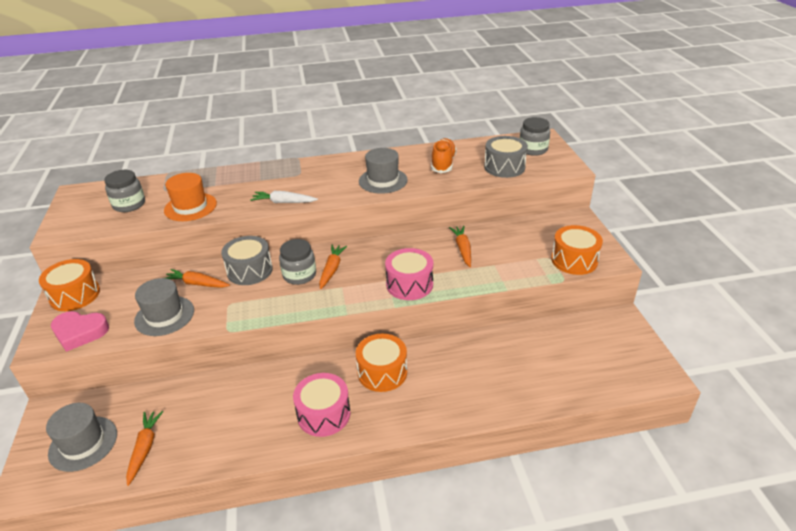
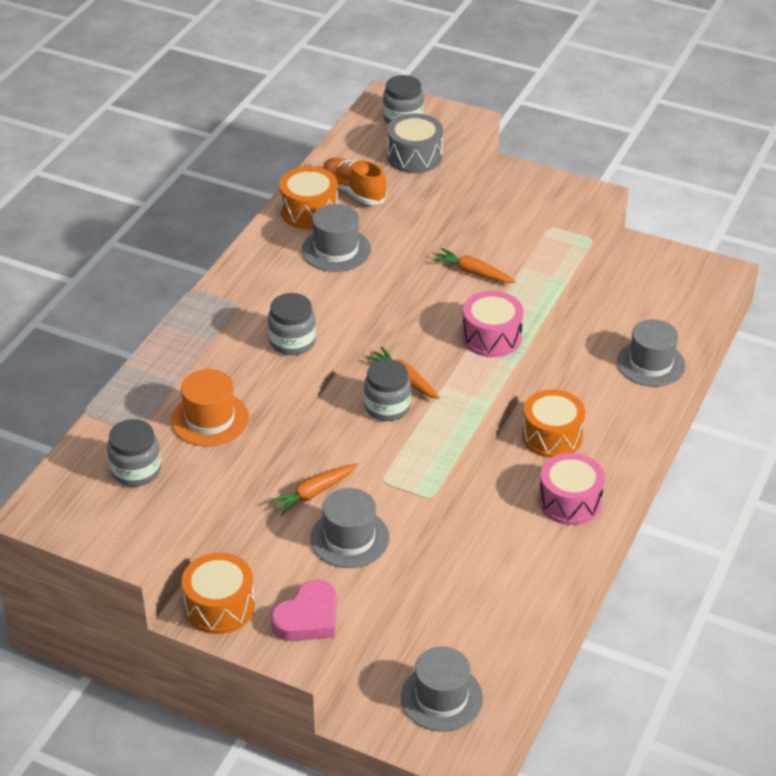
camera: 55 degrees left, 5 degrees up
orange carrot [126,411,163,486] -> none
grey drum [221,236,273,285] -> none
white carrot [250,191,318,203] -> grey jar [268,293,316,355]
orange drum [551,225,603,275] -> orange drum moved to [279,166,338,229]
none -> grey hat [617,319,685,387]

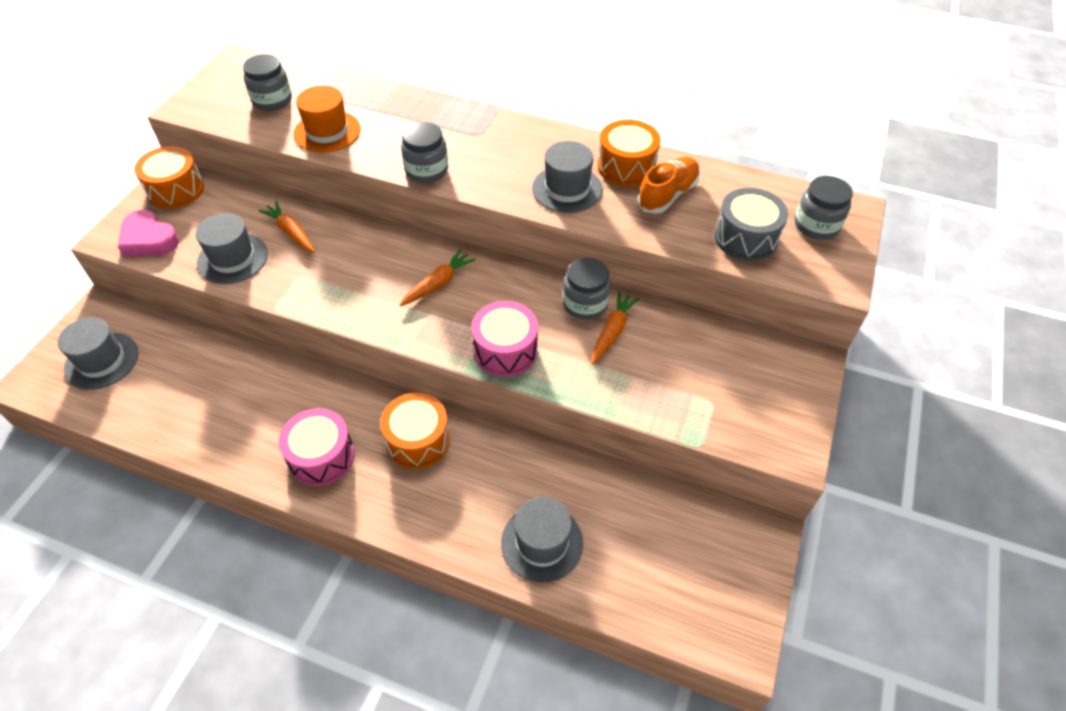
camera: 85 degrees right, 10 degrees up
grey jar [364,359,411,421] -> grey jar moved to [563,258,611,320]

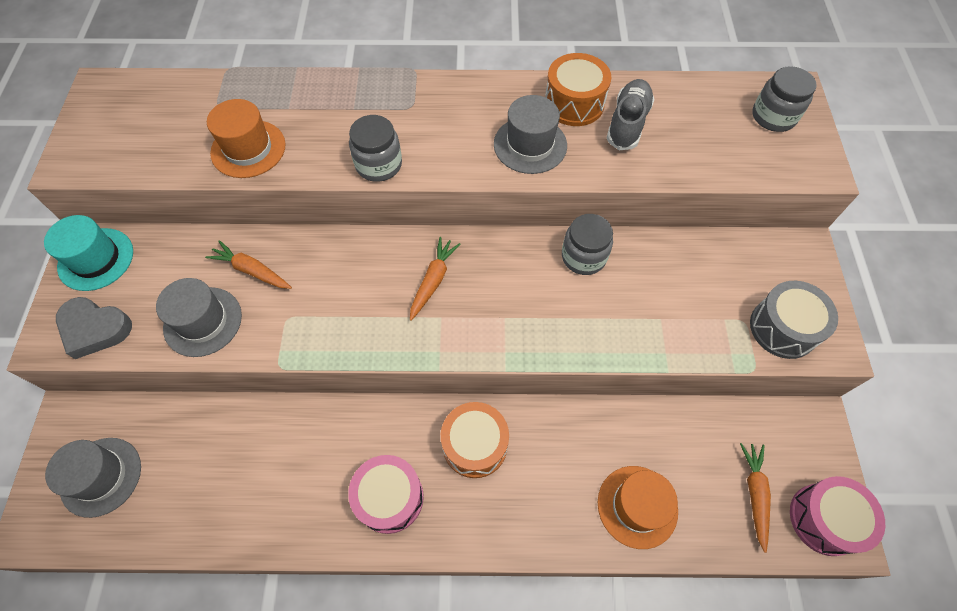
camera: 20 degrees left, 10 degrees up
pink heart [118,210,179,257] -> grey heart [56,297,132,359]
orange drum [134,146,204,209] -> turquoise hat [44,215,133,291]
grey jar [243,54,292,111] -> none
pink drum [471,301,538,377] -> pink drum moved to [790,476,885,556]
grey hat [501,497,583,583] -> orange hat [598,466,678,549]
orange carrot [592,291,640,365] -> orange carrot moved to [740,443,771,553]
orange shoe [637,157,700,214] -> grey shoe [607,79,654,151]
grey drum [714,188,788,261] -> grey drum moved to [750,281,838,359]

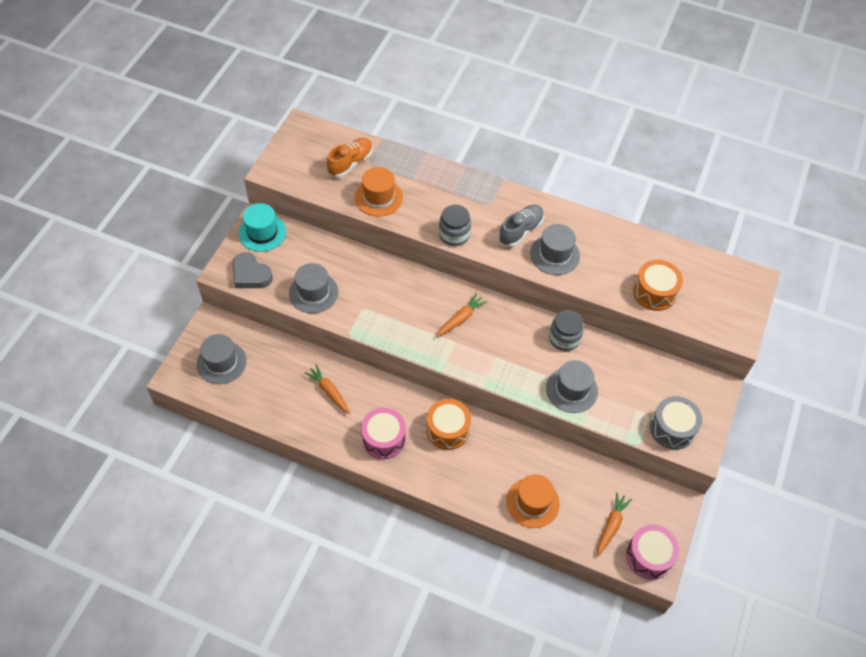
camera: 20 degrees right, 5 degrees down
orange carrot [205,240,292,289] -> orange carrot moved to [304,364,350,414]
orange drum [545,53,612,126] -> orange drum moved to [633,260,683,311]
grey shoe [607,79,654,151] -> grey shoe moved to [498,205,544,247]
grey jar [752,66,817,132] -> none
none -> orange shoe [327,138,373,178]
none -> grey hat [546,360,598,413]

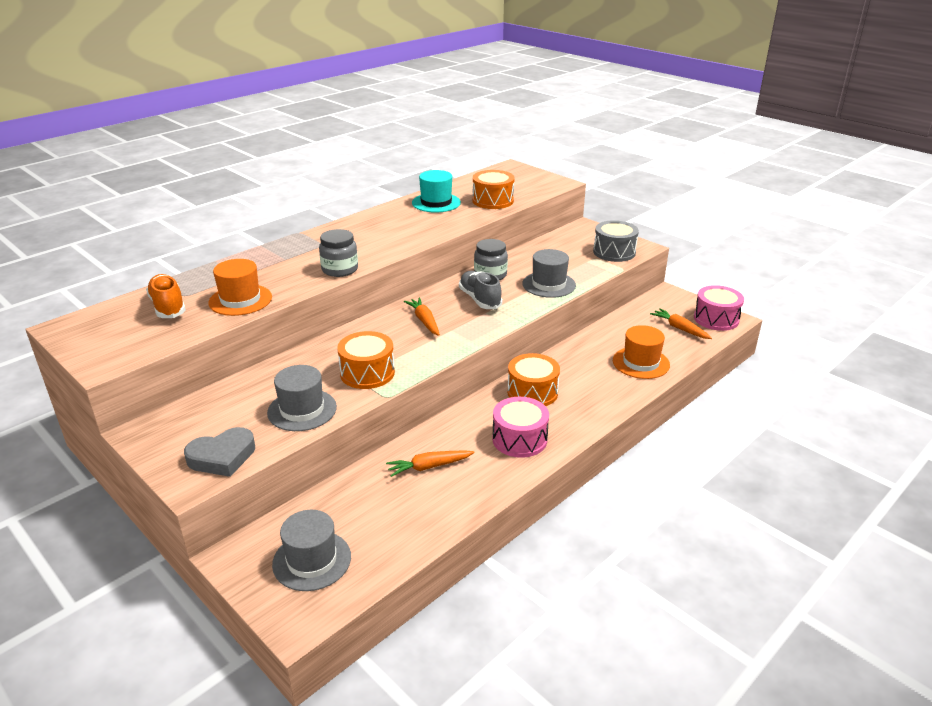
camera: 65 degrees left, 25 degrees down
turquoise hat [239,203,286,252] -> turquoise hat moved to [412,170,461,213]
grey shoe [498,205,544,247] -> grey shoe moved to [459,271,502,309]
grey hat [530,224,580,275] -> none
none -> orange drum [337,331,395,389]

